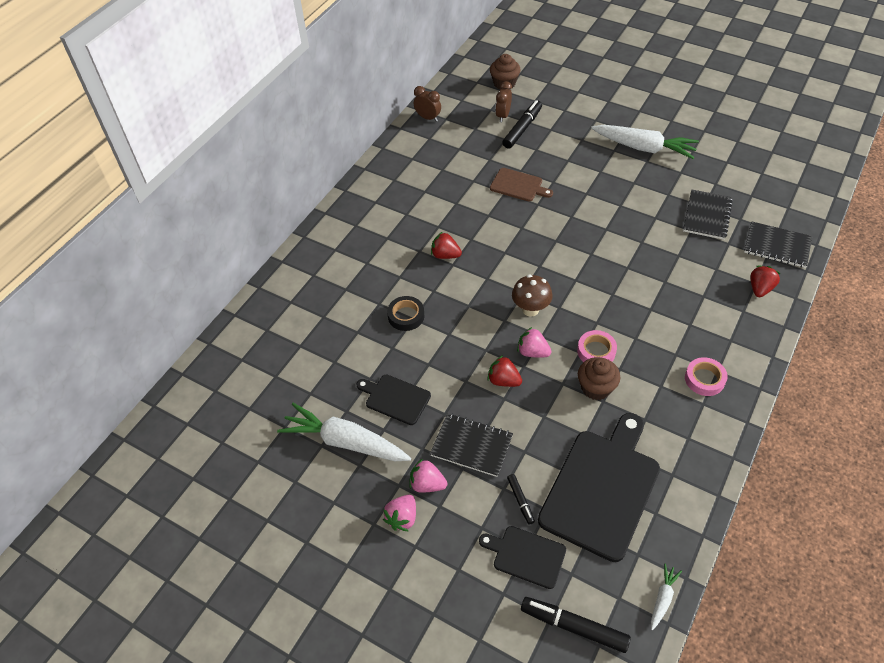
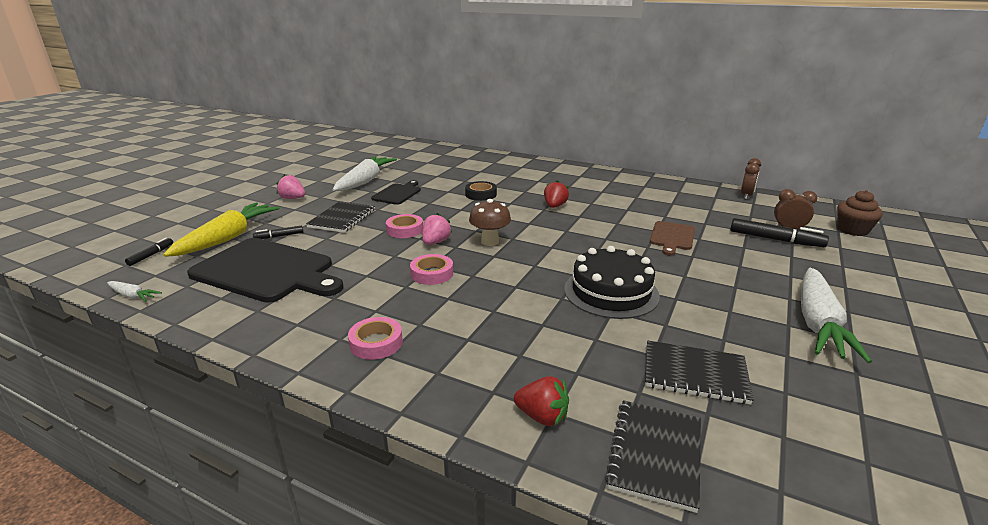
camera: 85 degrees right, 25 degrees down
pink strawberry [410,458,447,492] -> none
black cutting board [479,526,566,589] -> yellow carrot [163,202,280,257]
red strawberry [487,355,522,387] -> pink tape [386,214,423,238]
black marker [521,597,631,653] -> black marker [125,237,173,266], size x0.55
brown cupcake [578,357,621,400] -> none
none -> black cake [564,246,660,319]

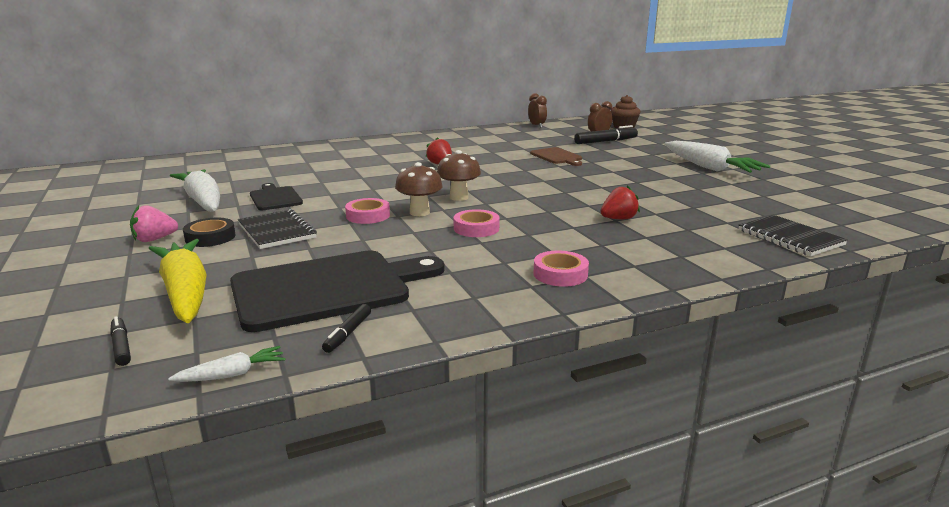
camera: 50 degrees left, 5 degrees down
black marker [253,226,303,239] -> black marker moved to [322,304,371,353]
pink strawberry [422,213,452,245] -> brown mushroom [395,162,443,216]
black tape [465,181,497,201] -> black tape moved to [183,218,236,247]
red strawberry [514,376,569,426] -> red strawberry moved to [600,185,640,220]
black cake [564,246,660,319] -> none
black notebook [645,340,754,405] -> none

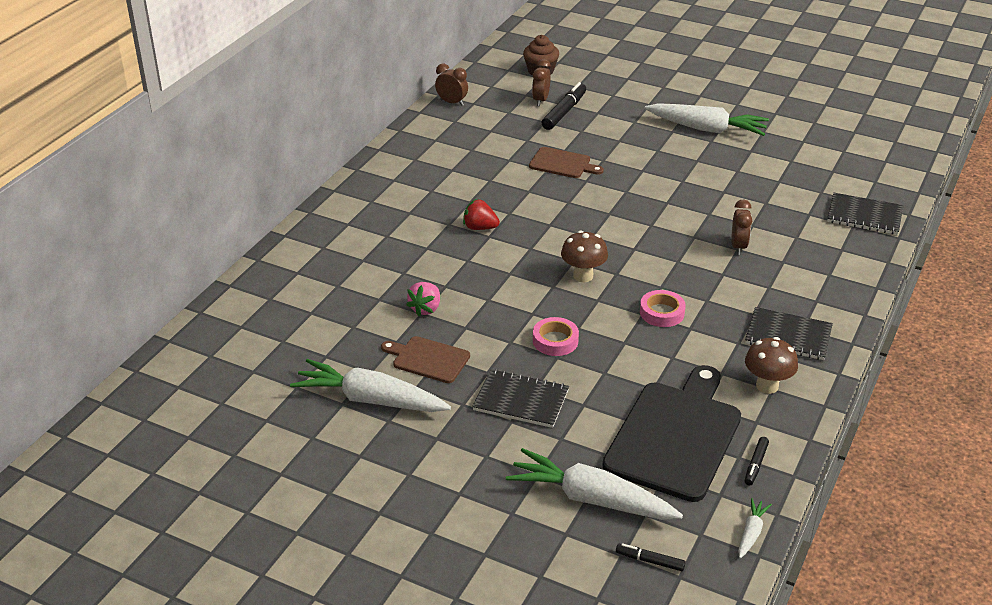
camera: 40 degrees left, 15 degrees up
pink strawberry [130,205,178,242] -> pink strawberry moved to [406,282,440,316]
yellow carrot [149,239,207,323] -> white carrot [506,448,683,520]
black tape [183,218,236,247] -> none
black cutting board [250,183,303,210] -> brown cutting board [381,336,470,383]
black marker [322,304,371,353] -> black marker turned 45 degrees clockwise [744,437,769,485]
brown mushroom [395,162,443,216] -> brown mushroom moved to [745,337,798,394]
pink tape [533,251,589,287] -> black notebook [745,307,833,360]
red strawberry [600,185,640,220] -> brown clock [731,199,752,255]

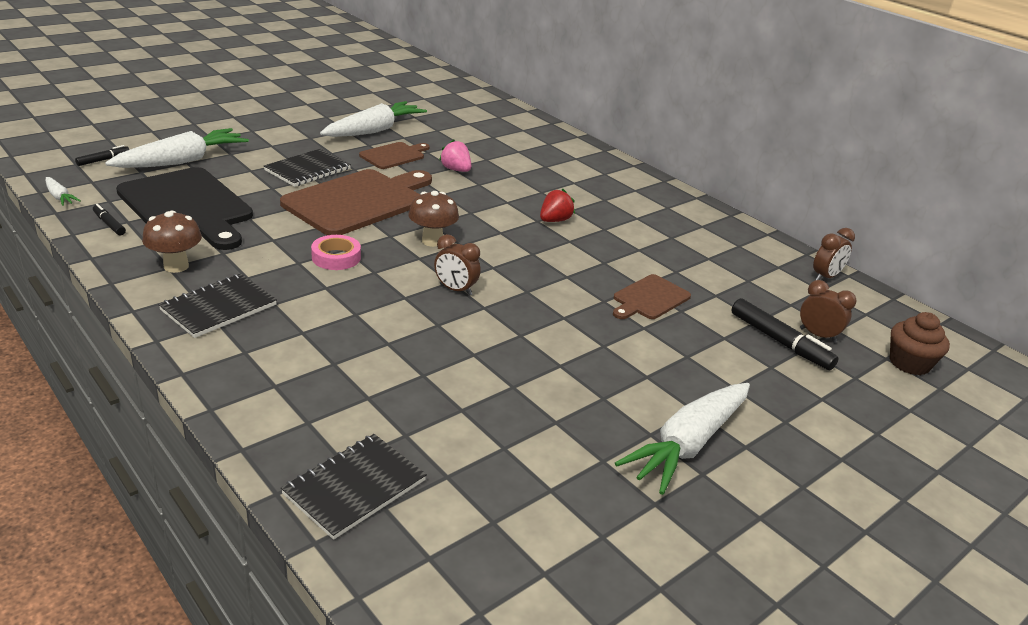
camera: 110 degrees right, 5 degrees down
pink tape [533,317,579,356] -> brown cutting board [280,169,432,235]
brown clock [731,199,752,255] -> brown clock moved to [434,234,481,296]

